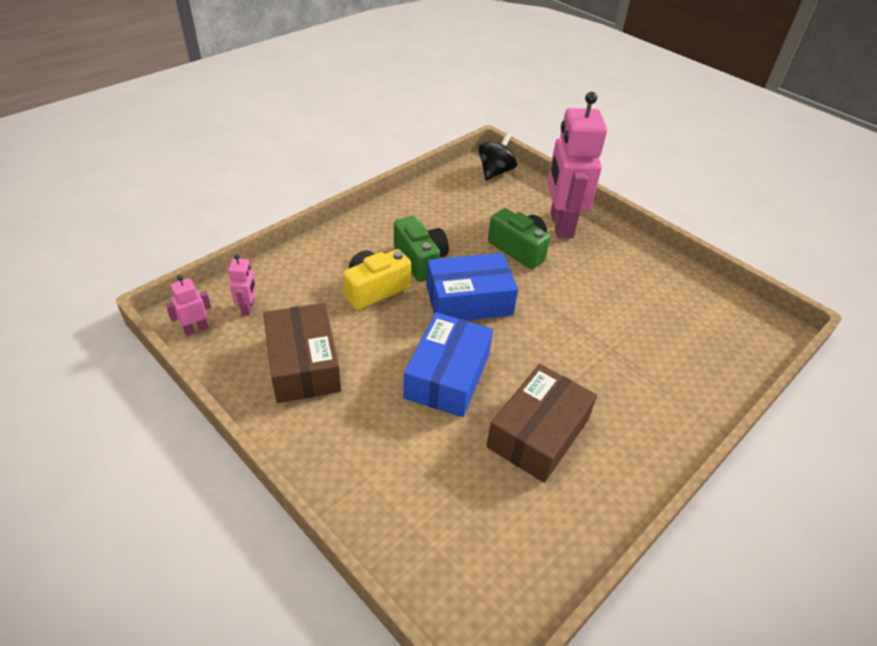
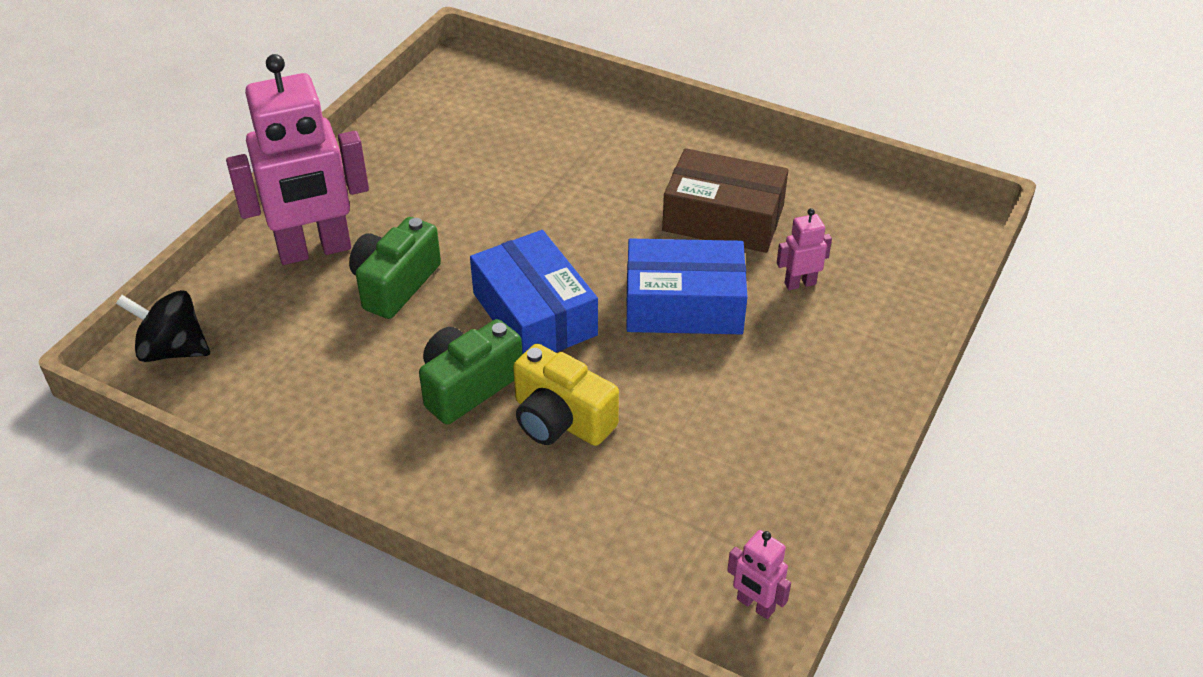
camera: 105 degrees left, 0 degrees up
pink robot [228,254,256,316] -> pink robot moved to [777,208,832,290]
brown box [263,303,341,403] -> none

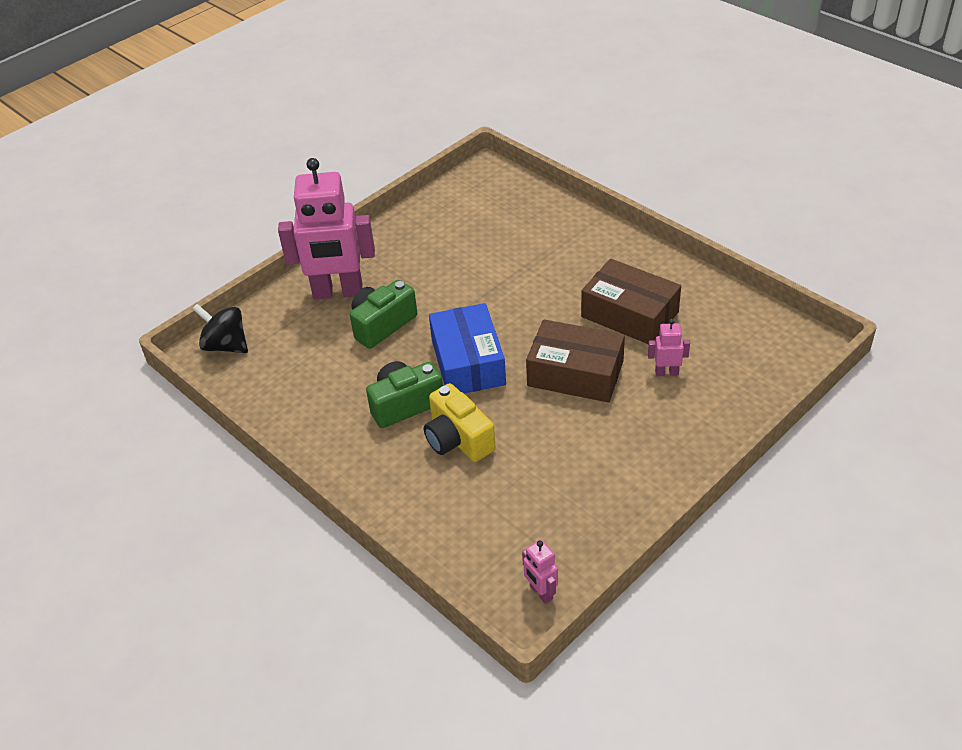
camera: 20 degrees right, 0 degrees up
blue box [626,239,747,334] -> brown box [526,319,625,402]

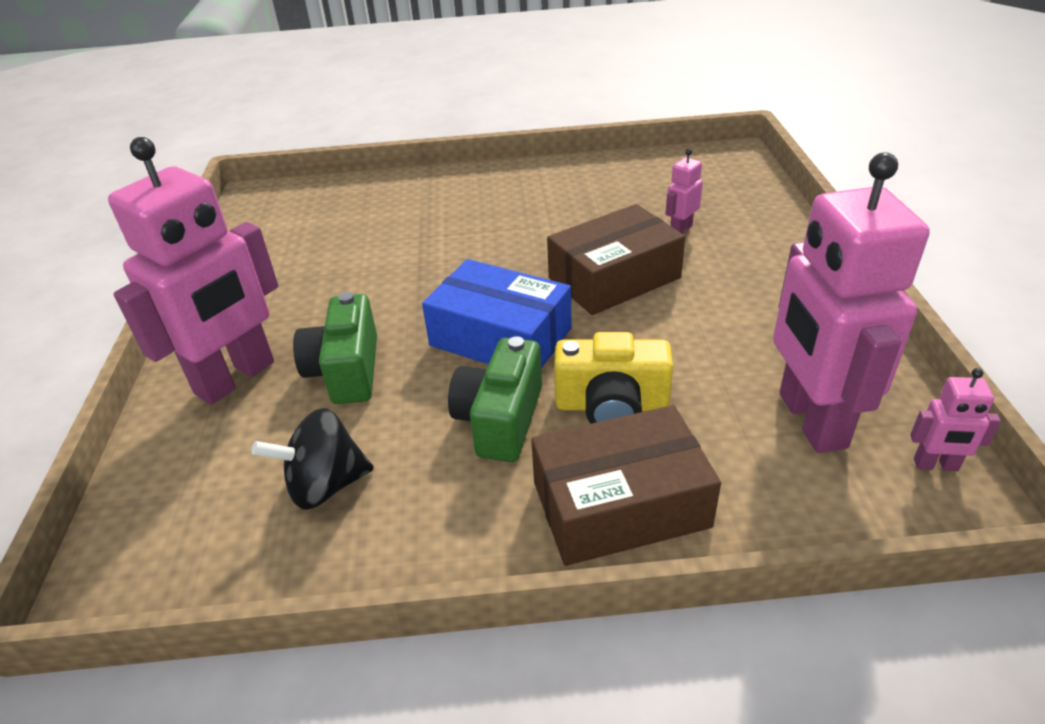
camera: 50 degrees left, 5 degrees down
black spinning top [192,304,248,353] -> black spinning top moved to [252,408,374,510]
brown box [581,258,681,344] -> brown box moved to [531,405,721,566]
none -> pink robot [773,152,930,453]

